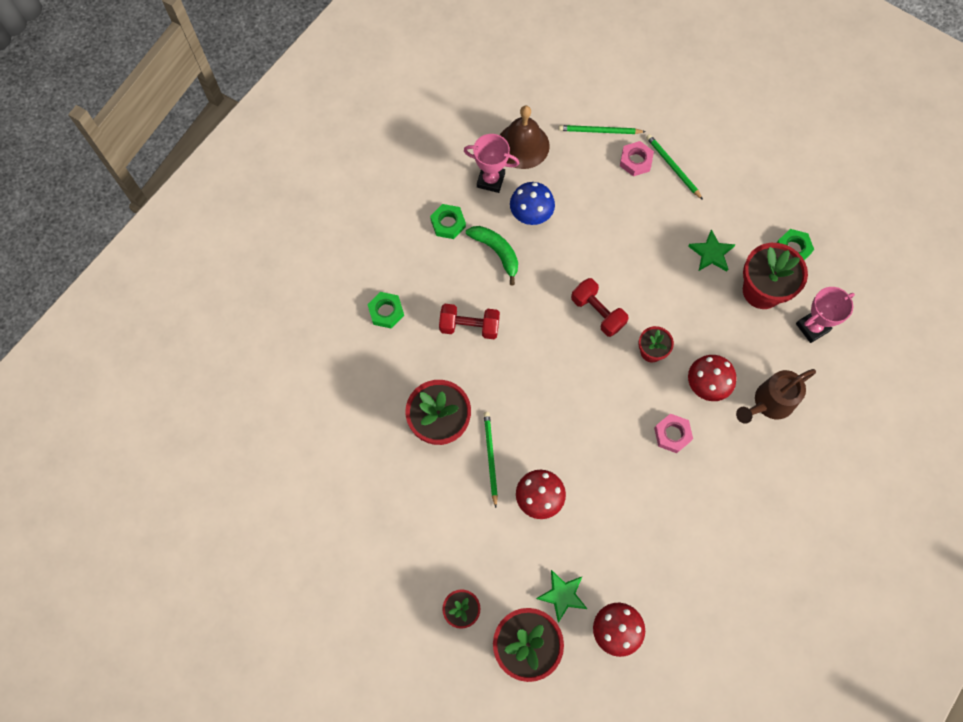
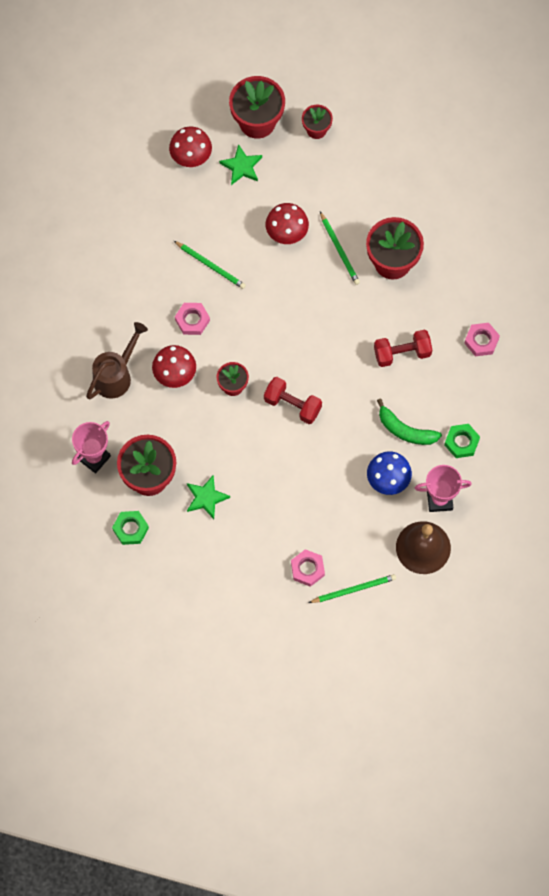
camera: 160 degrees right, 0 degrees up
green nut [367,292,404,328] -> pink nut [464,323,500,356]
green pencil [646,134,703,200] -> green pencil moved to [174,241,246,289]

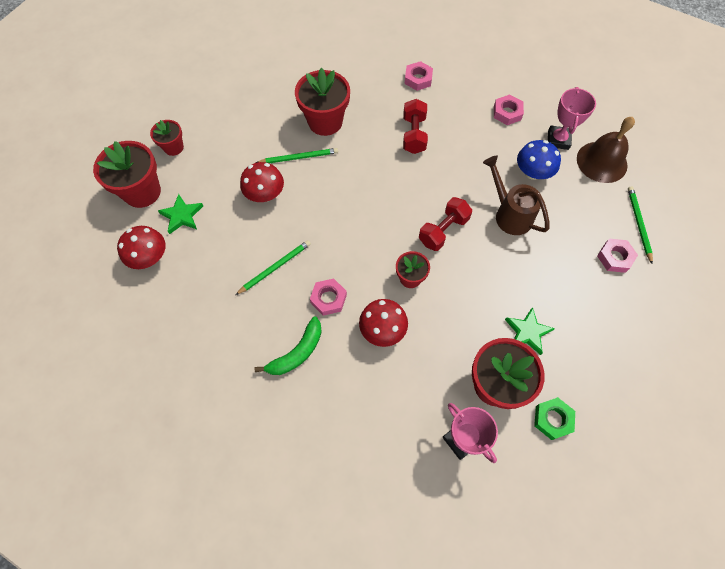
camera: 75 degrees left, 5 degrees down
brown watering can [86,322,148,399] -> brown watering can moved to [483,155,549,235]
green banana [377,398,442,445] -> green banana moved to [255,317,322,375]
green nut [444,424,480,458] -> pink nut [494,94,524,125]

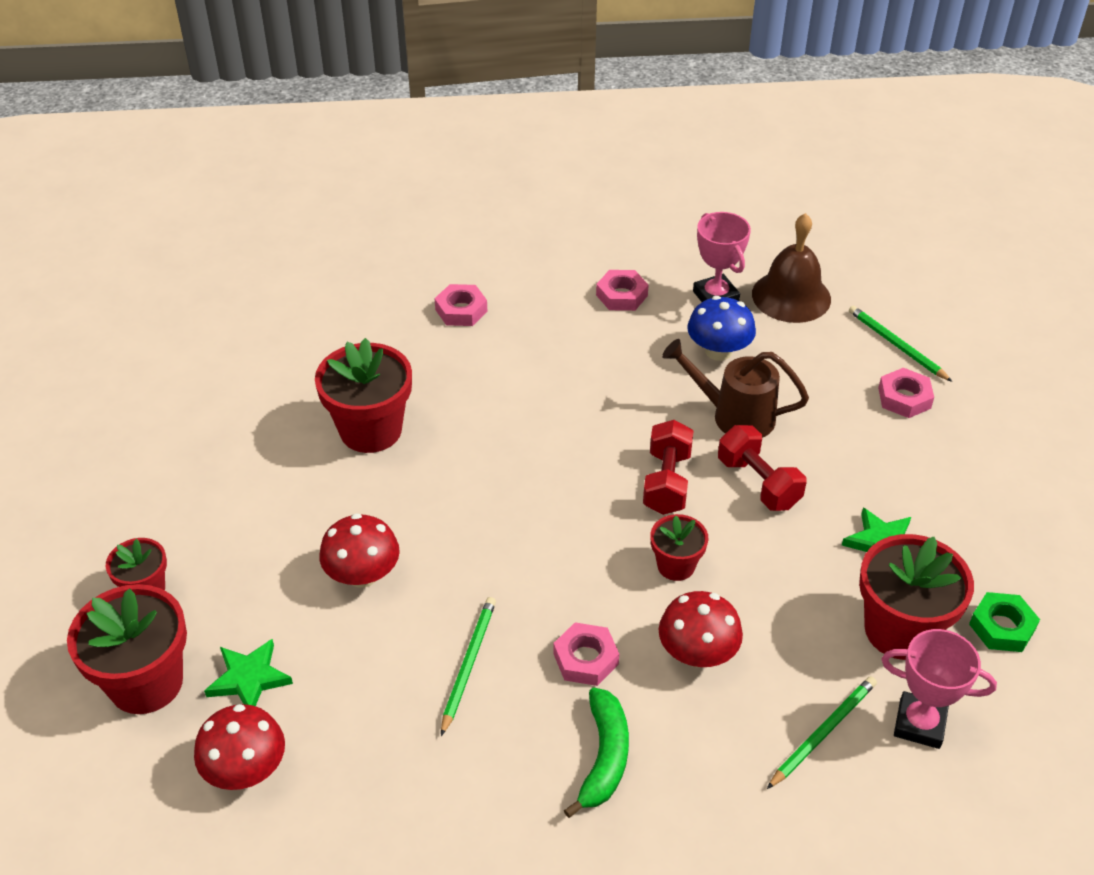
camera: 35 degrees left, 20 degrees down
green pencil [256,148,338,163] -> green pencil moved to [767,676,877,789]
red dumbbell [403,99,428,154] -> red dumbbell moved to [718,425,807,511]

